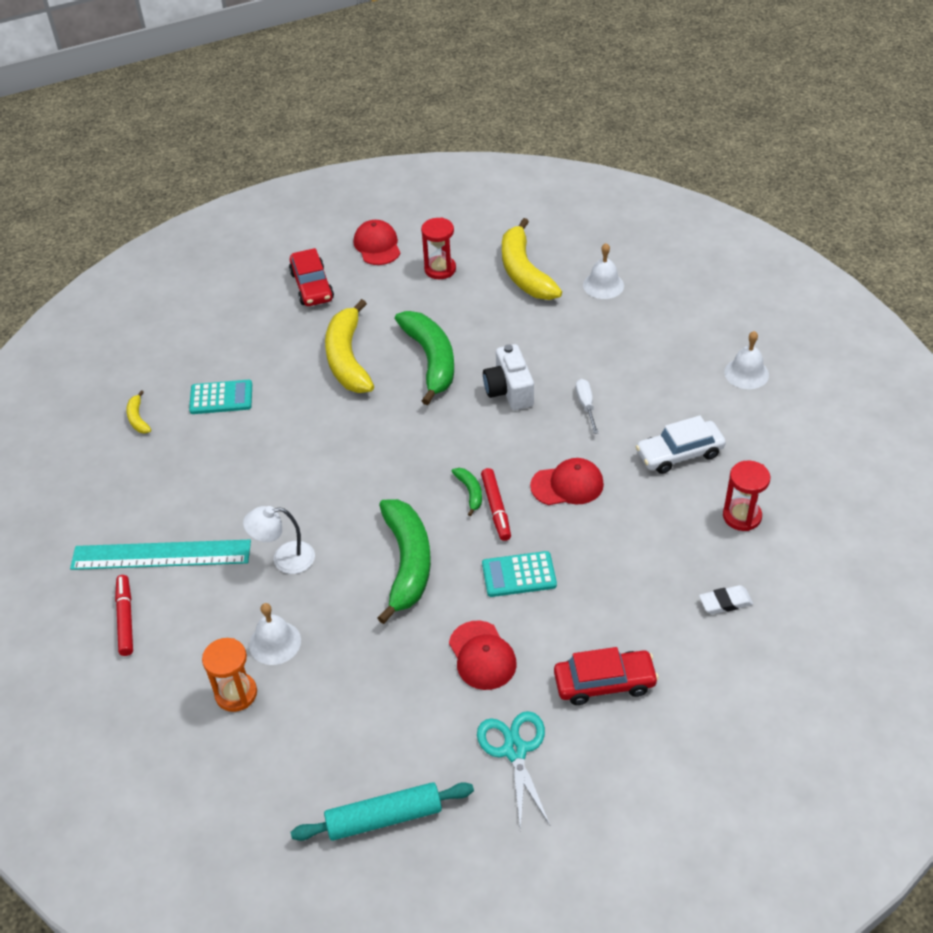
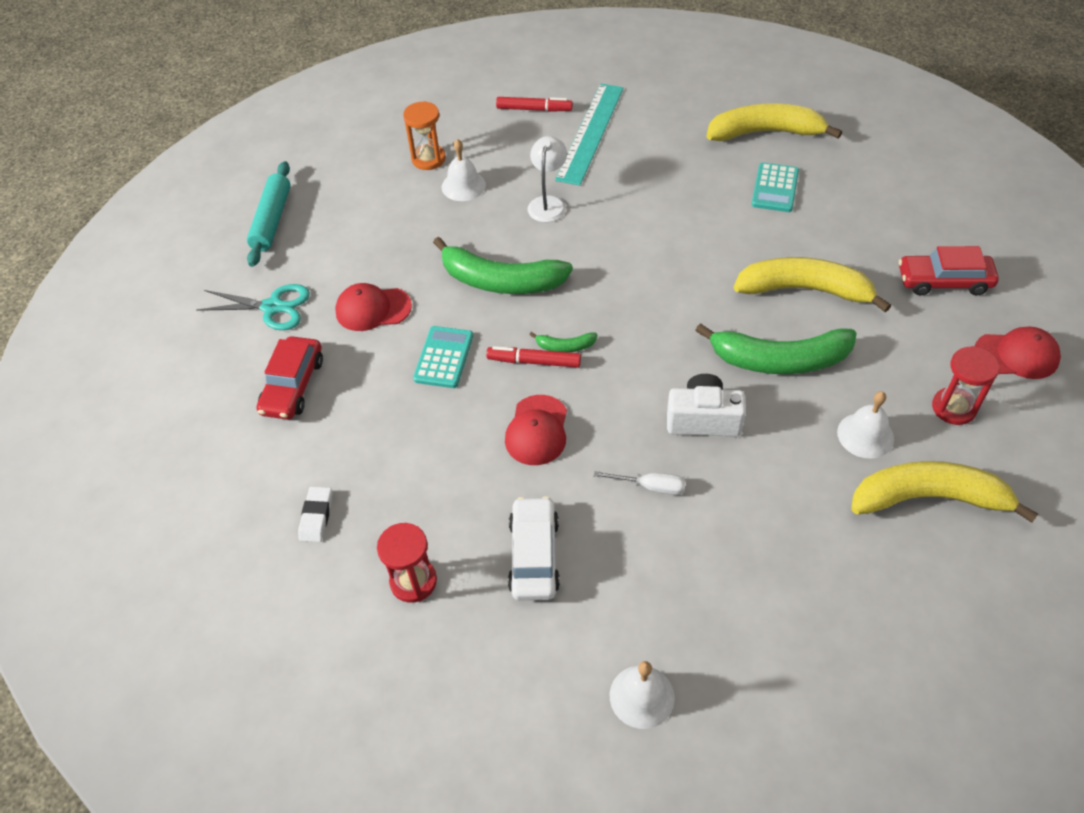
camera: 110 degrees right, 5 degrees up
yellow banana [126,390,151,433] -> yellow banana [706,103,842,141], size x2.28
white bell [583,243,624,299] -> white bell moved to [837,391,894,459]

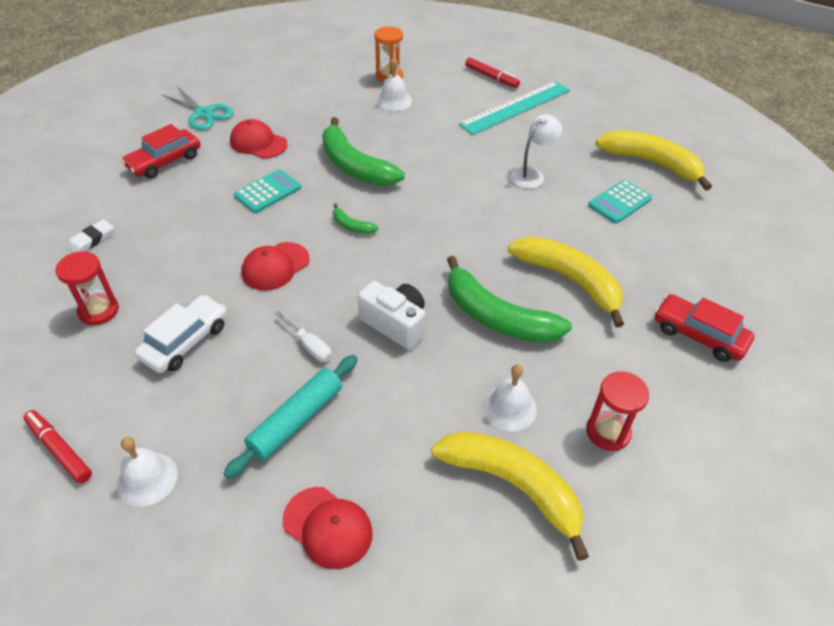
camera: 30 degrees right, 5 degrees down
turquoise rolling pin [247,161,291,267] -> turquoise rolling pin moved to [223,355,358,479]
red marker [486,346,581,368] -> red marker moved to [23,410,92,483]
white lamp [528,136,567,222] -> white lamp moved to [510,114,562,189]
red cap [975,327,1061,379] -> red cap moved to [283,487,373,569]

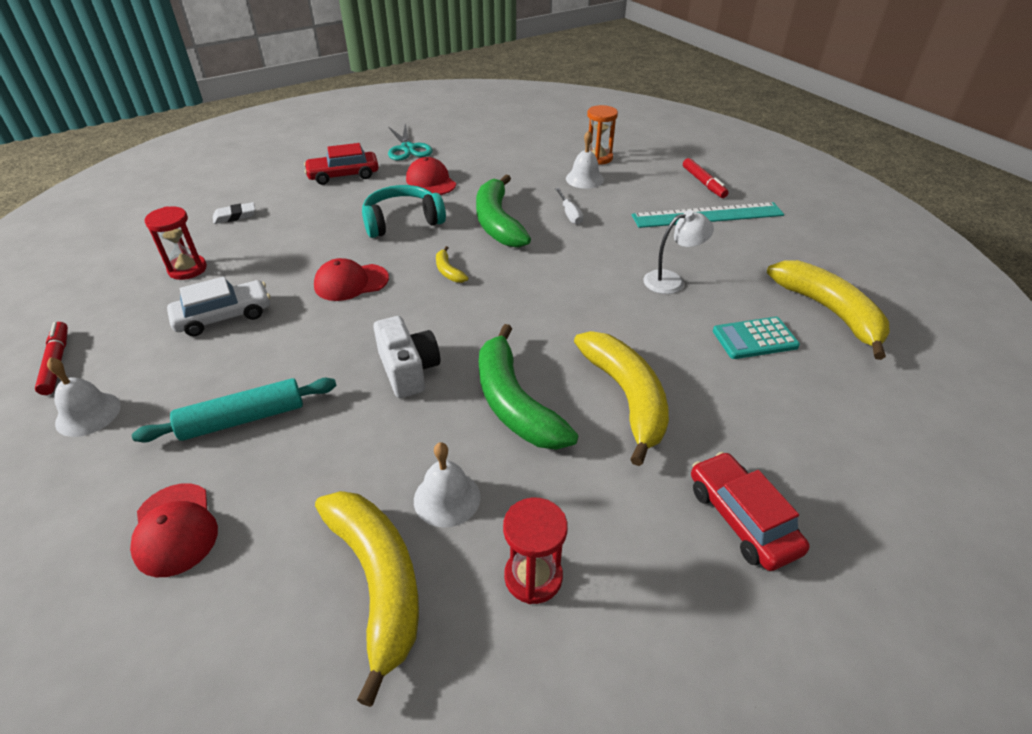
camera: 30 degrees right, 5 degrees down
turquoise calculator [234,169,301,213] -> turquoise headphones [362,185,446,238]
white screwdriver [274,311,332,362] -> white screwdriver moved to [555,188,583,225]
green banana [333,204,379,234] -> yellow banana [436,246,468,283]

